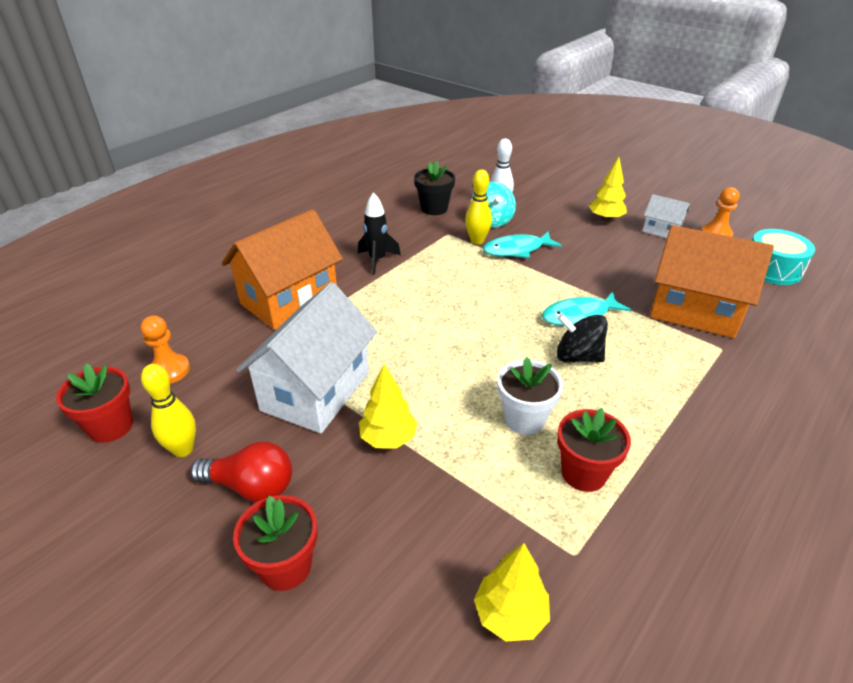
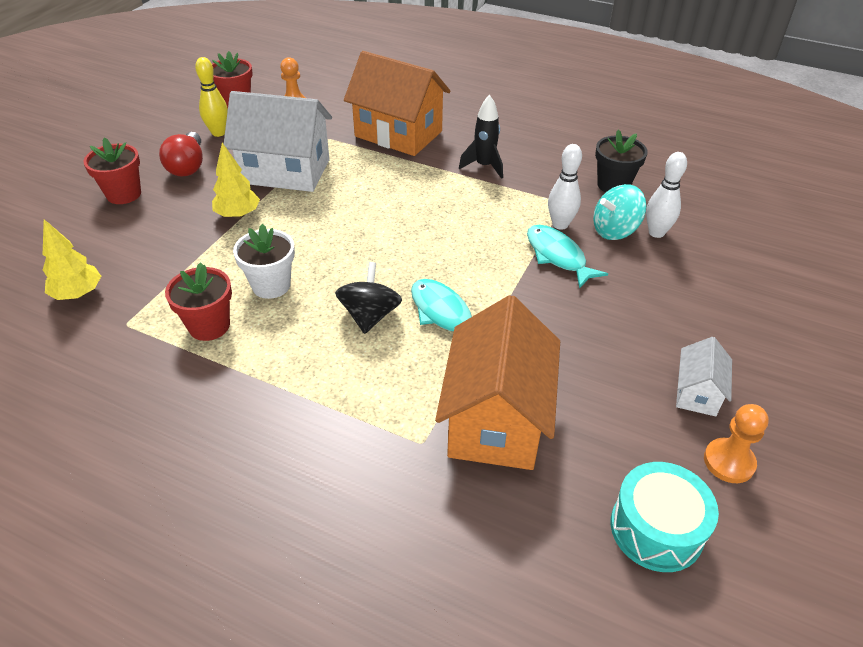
camera: 75 degrees right, 5 degrees up
yellow bowling pin [465,170,492,245] -> white bowling pin [548,144,582,230]
yellow tree [589,157,627,221] -> none

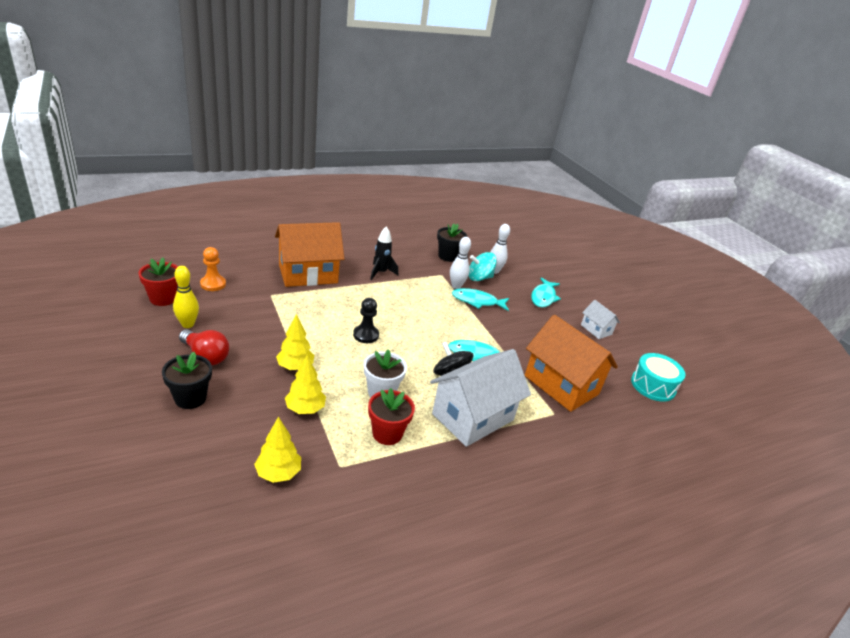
camera: 55 degrees left, 10 degrees down
red flower pot [83,137,141,204] -> black flower pot [162,352,212,409]
white house [224,91,332,192] -> white house moved to [430,349,531,447]
turquoise spinning top [593,184,646,240] -> turquoise spinning top turned 60 degrees clockwise [468,252,497,281]
orange pawn [704,404,769,483] -> none
none -> yellow tree [285,355,326,414]
none -> black pawn [353,298,379,343]
none -> turquoise fish [531,278,561,308]

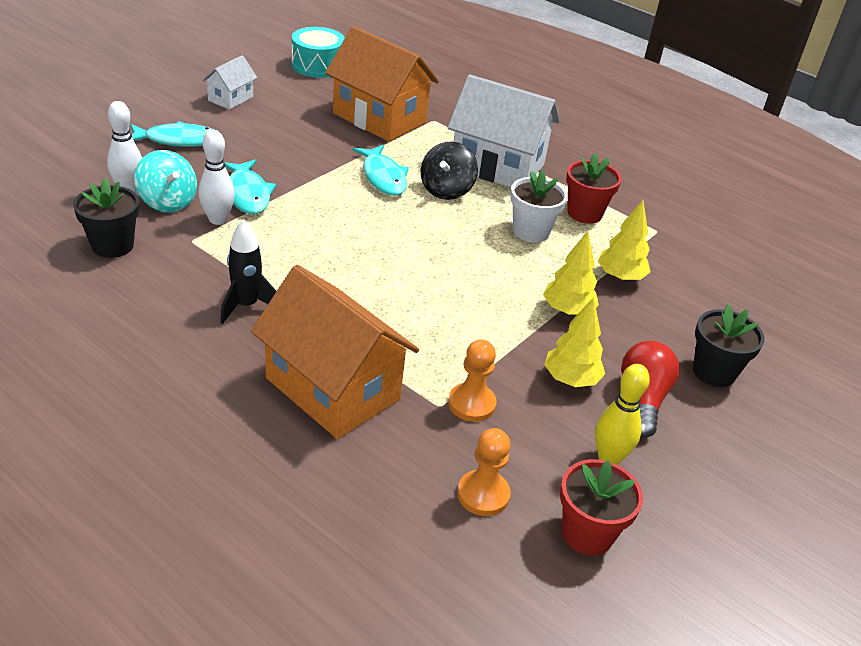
camera: 115 degrees left, 5 degrees up
yellow tree [254,417,301,483] -> yellow tree moved to [545,297,605,387]
black pawn [353,298,379,343] -> none
orange house [525,315,618,412] -> orange house turned 75 degrees counterclockwise [325,26,439,142]
none -> orange pawn [448,339,497,422]

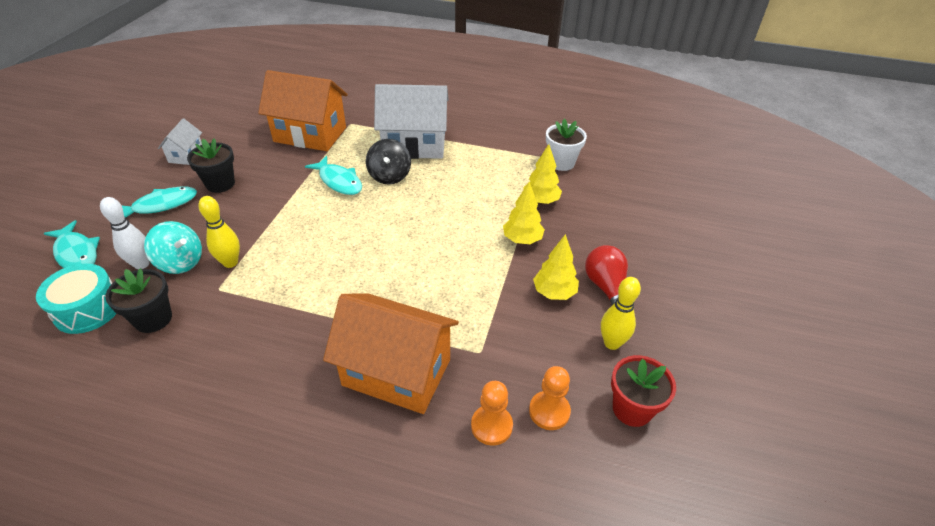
camera: 20 degrees left, 5 degrees up
white bowling pin [199,130,235,225] -> yellow bowling pin [198,196,240,268]
black rocket [220,219,276,324] -> none
turquoise fish [224,160,276,214] -> turquoise fish moved to [43,220,100,268]
turquoise drum [291,27,345,78] -> turquoise drum moved to [36,264,117,334]
orange pawn [448,339,497,422] -> orange pawn moved to [471,381,513,446]
white flower pot [510,170,568,243] -> white flower pot moved to [546,119,587,171]
red flower pot [566,153,622,224] -> none
black flower pot [693,304,765,387] -> black flower pot moved to [187,138,235,193]

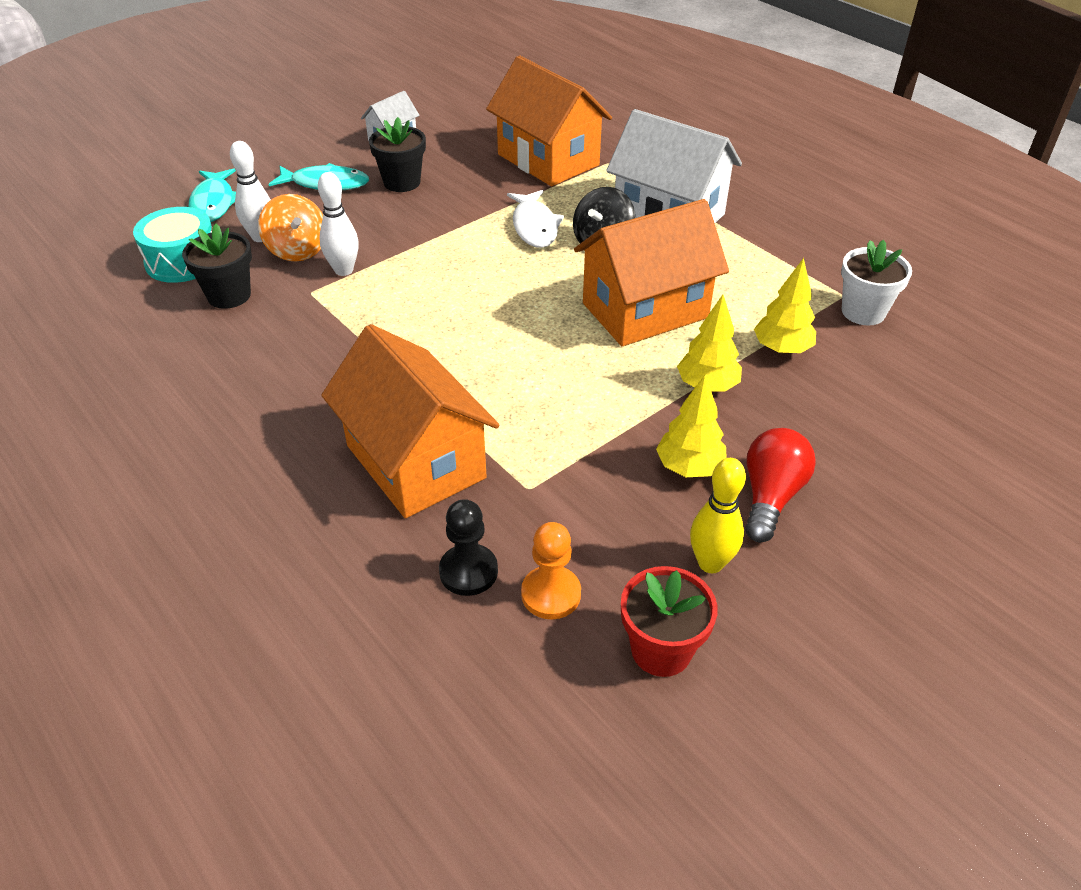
camera: 35 degrees right, 0 degrees up
turquoise spinning top [144,221,202,274] -> orange spinning top [258,194,323,261]
yellow bowling pin [198,196,240,268] -> white bowling pin [318,172,359,276]
turquoise fish [305,156,362,195] -> white fish [507,190,564,248]
orange pawn [471,381,513,446] -> black pawn [439,499,498,596]
none -> orange house [574,199,729,346]

